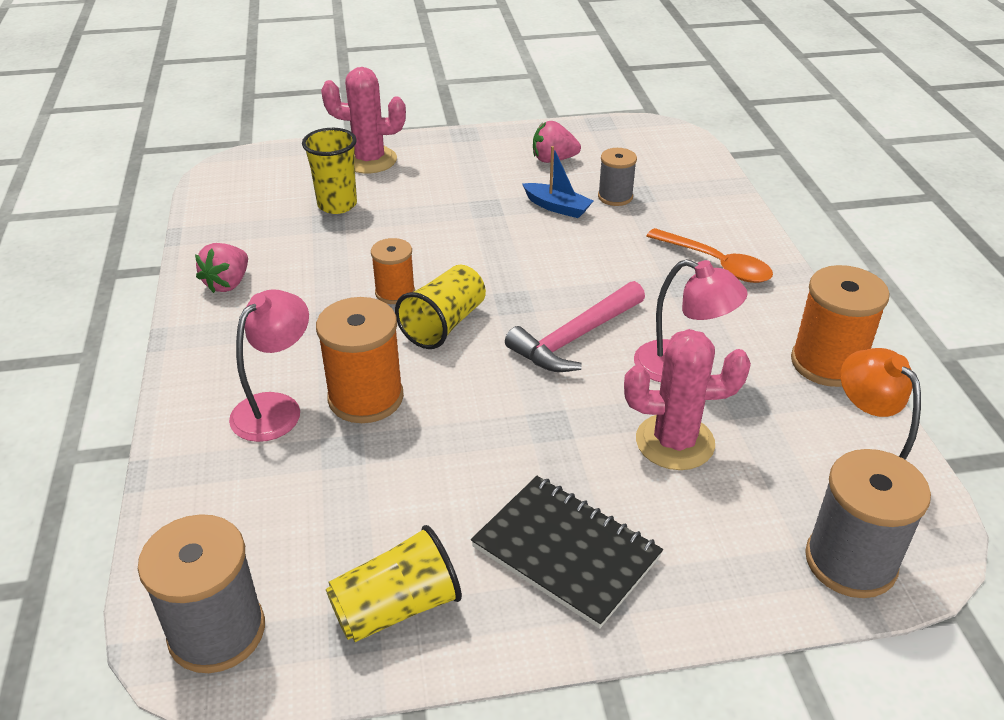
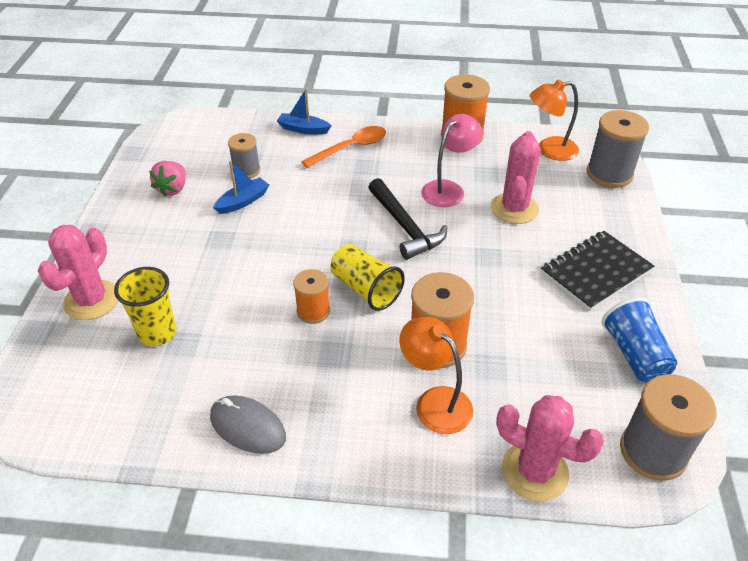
camera: 75 degrees left, 5 degrees up
pink strawberry [195,243,248,293] -> grey mouse [210,395,286,454]
pink lamp [229,290,309,442] -> orange lamp [399,317,473,434]
yellow cup [326,525,462,642] -> blue cup [602,298,677,383]
pink hammer [505,281,645,372] -> black hammer [368,178,448,260]
none -> blue boat [277,88,331,135]
none -> pink cactus [496,395,604,502]

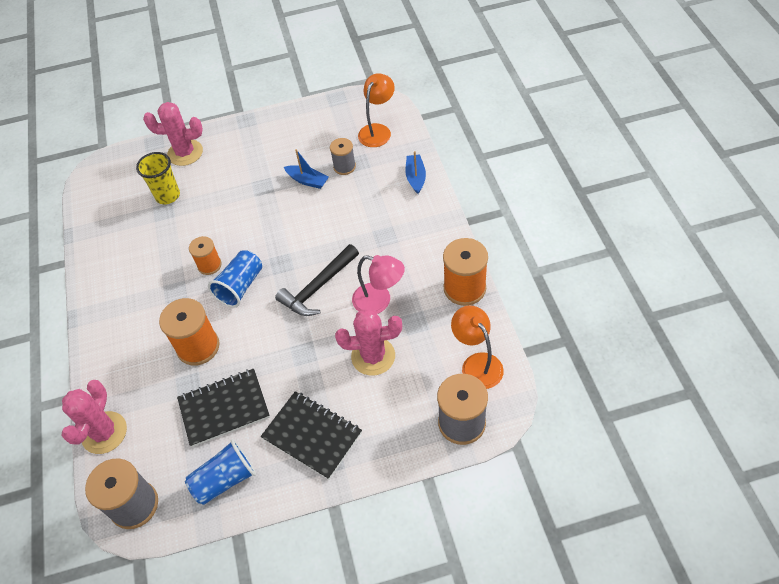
camera: 75 degrees right, 10 degrees up
pink strawberry [149,161,186,197] -> none
grey mouse [210,395,286,454] -> none
orange spoon [301,126,386,168] -> none
yellow cup [330,244,405,311] -> blue cup [208,250,262,307]
orange lamp [399,317,473,434] -> orange lamp moved to [358,73,395,147]
none -> black notebook [177,369,270,447]

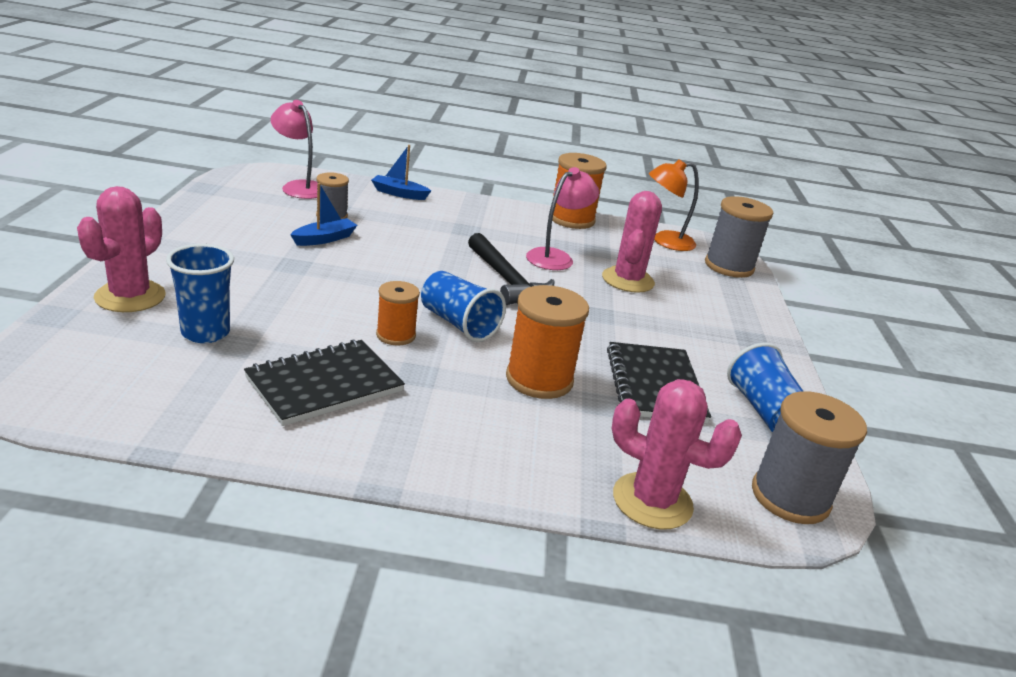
camera: 80 degrees left, 25 degrees down
yellow cup [136,152,180,204] -> blue cup [166,244,234,343]
black notebook [261,391,362,480] -> black notebook moved to [244,339,405,426]
orange lamp [358,73,395,147] -> pink lamp [270,100,318,199]

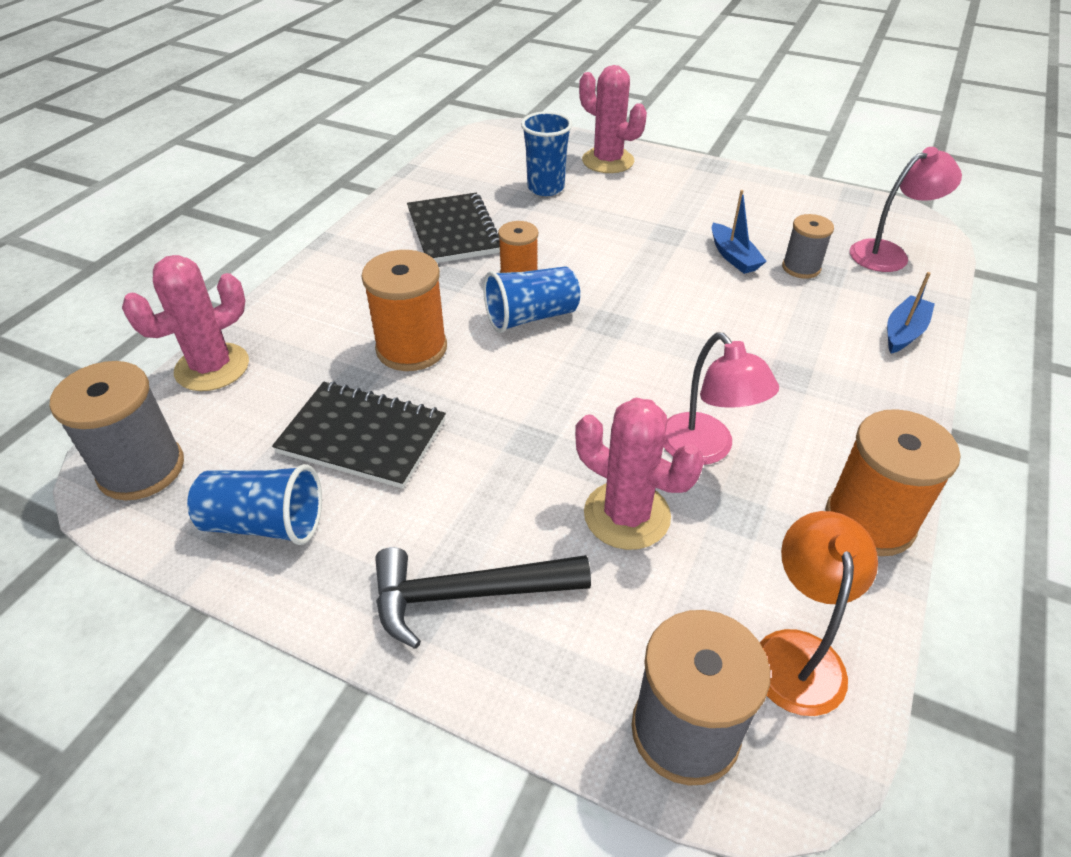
camera: 115 degrees right, 15 degrees up
black hammer [468,233,555,305] -> black hammer moved to [375,547,591,649]

